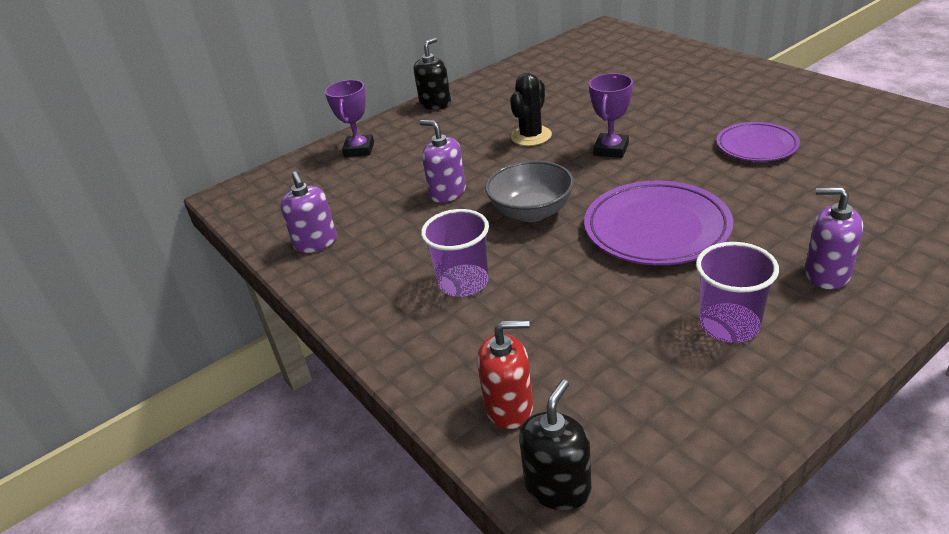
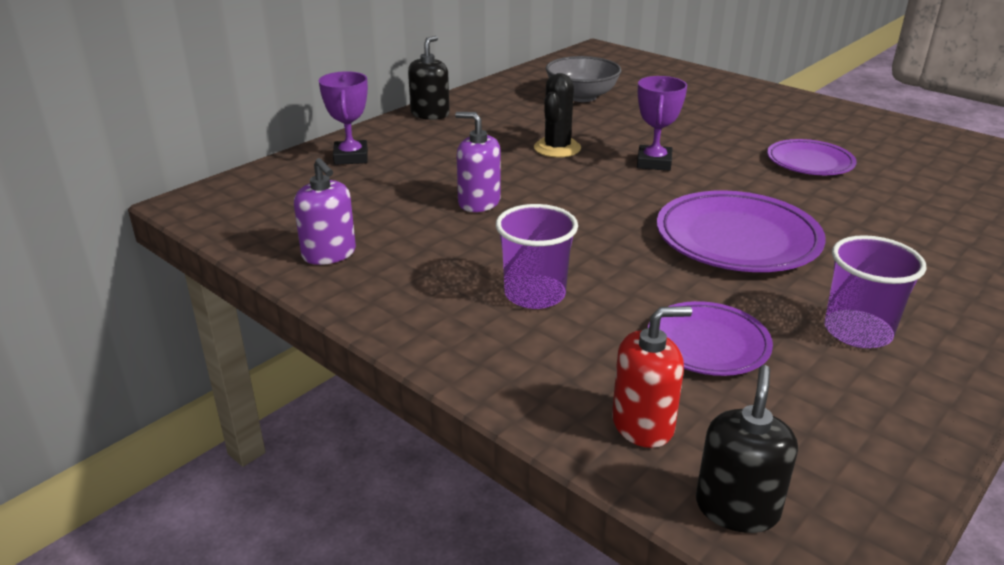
camera: 15 degrees left, 5 degrees down
grey bowl [485,161,574,222] -> grey bowl moved to [546,56,621,102]
purple soap dispenser [805,187,863,289] -> none
none -> purple plate [648,301,773,376]

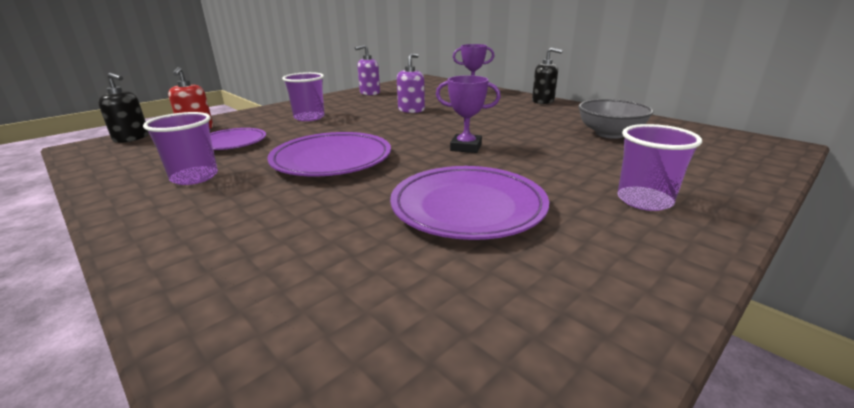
camera: 95 degrees right, 5 degrees down
black cactus [534,73,581,158] -> none
purple plate [767,139,857,175] -> purple plate [390,166,549,240], size x1.61
none -> purple cup [617,124,702,211]

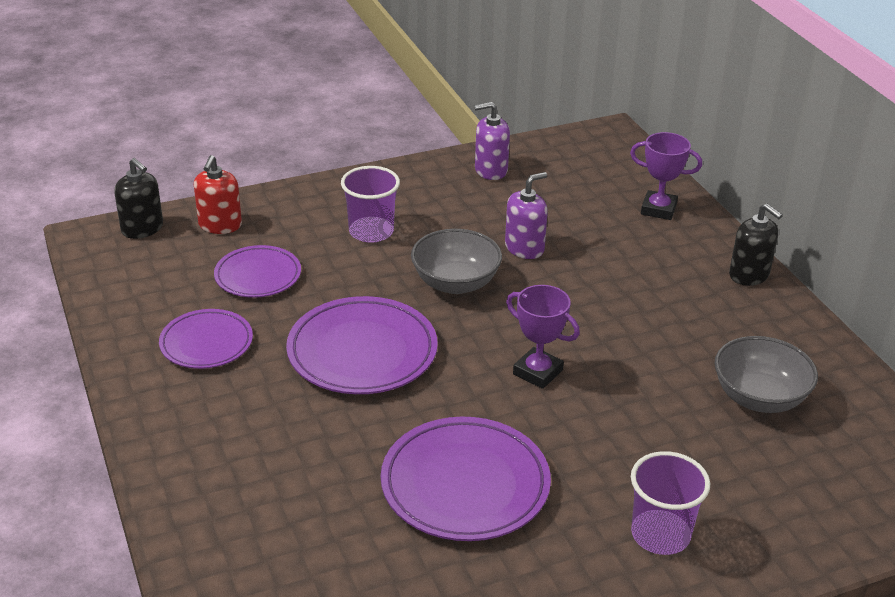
camera: 20 degrees right, 10 degrees up
purple cup [143,112,218,185] -> purple plate [159,309,253,369]
none -> grey bowl [411,229,502,294]

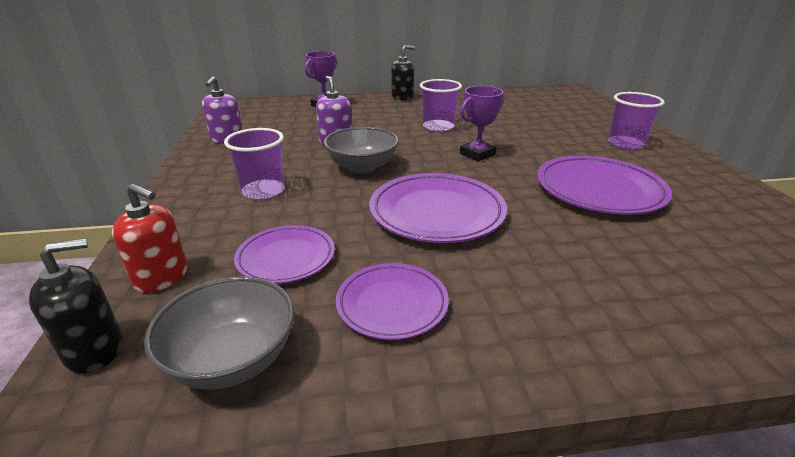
camera: 75 degrees left, 5 degrees down
grey bowl [715,336,818,413] -> grey bowl moved to [144,276,295,390]
none -> purple cup [420,79,462,132]

